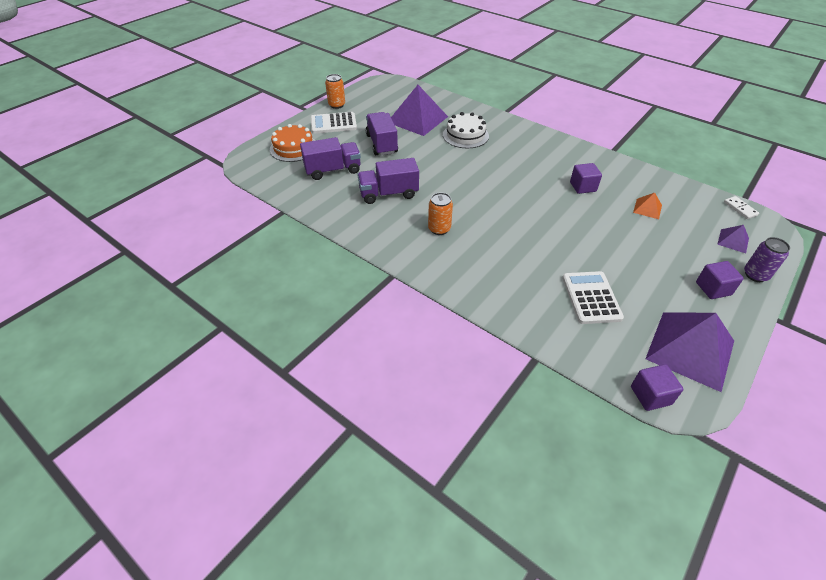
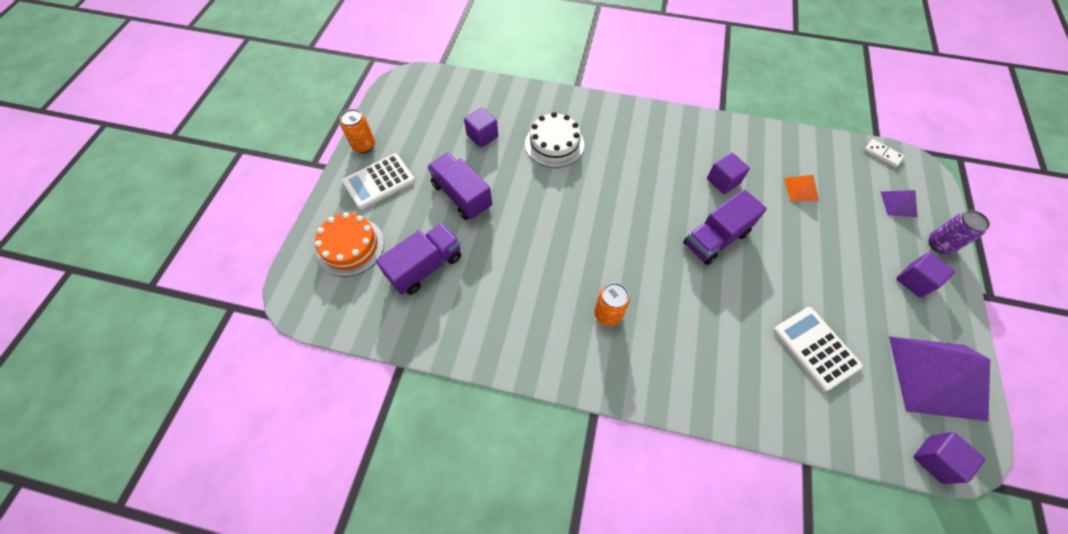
camera: 25 degrees left, 15 degrees up
purple truck [357,158,419,204] -> purple truck moved to [683,189,767,265]
purple pyramid [391,85,448,136] -> purple cube [464,108,498,148]

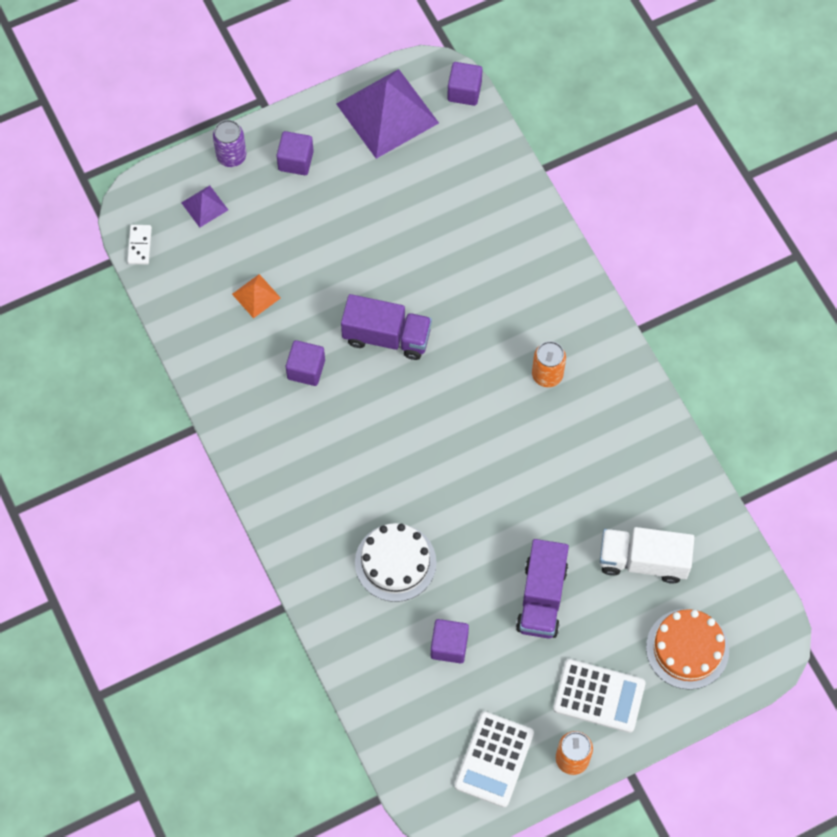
camera: 130 degrees left, 5 degrees up
purple truck [376,223,461,295] -> white truck [600,527,694,584]
white calculator [773,307,863,391] -> white calculator moved to [454,712,534,807]

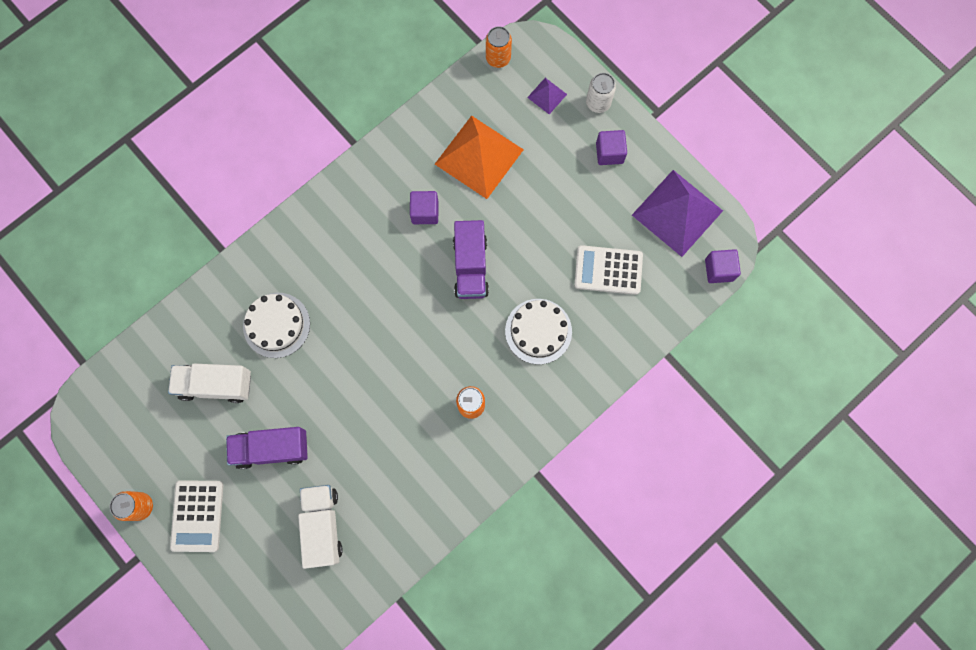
camera: 75 degrees right, 10 degrees up
white domino [127,225,152,265] -> orange can [486,26,512,68]
purple can [213,120,247,167] -> white can [586,73,616,113]
orange pyramid [232,274,281,318] -> orange pyramid [435,115,524,199], size x2.22
purple cube [431,619,469,663] -> white truck [168,364,251,403]
white calculator [454,712,534,807] -> white calculator moved to [574,245,643,295]
orange cake [646,609,729,690] -> none
none -> white cake [505,299,572,364]

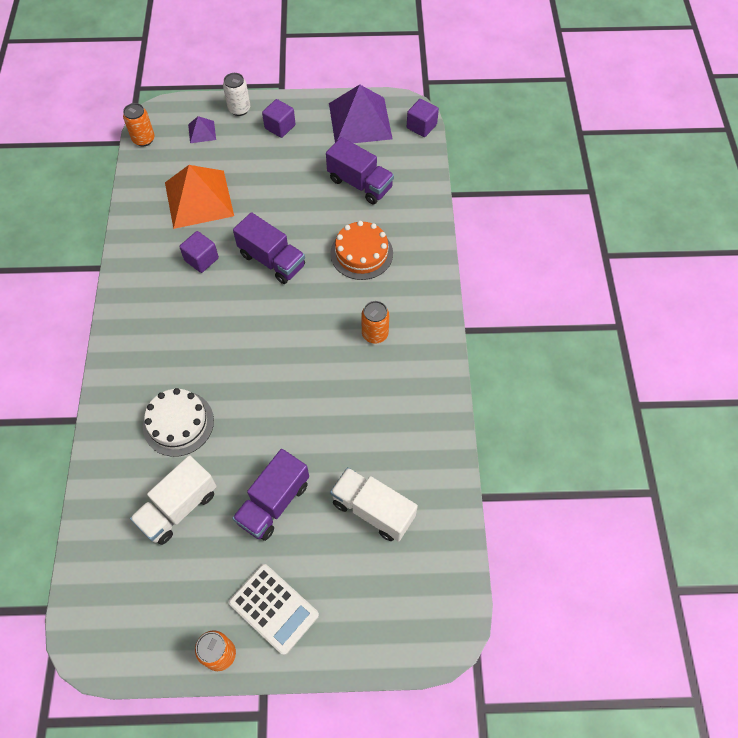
camera: 50 degrees left, 15 degrees down
white cake [505,299,572,364] -> orange cake [330,221,393,280]
white calculator [574,245,643,295] -> purple truck [326,137,394,204]

